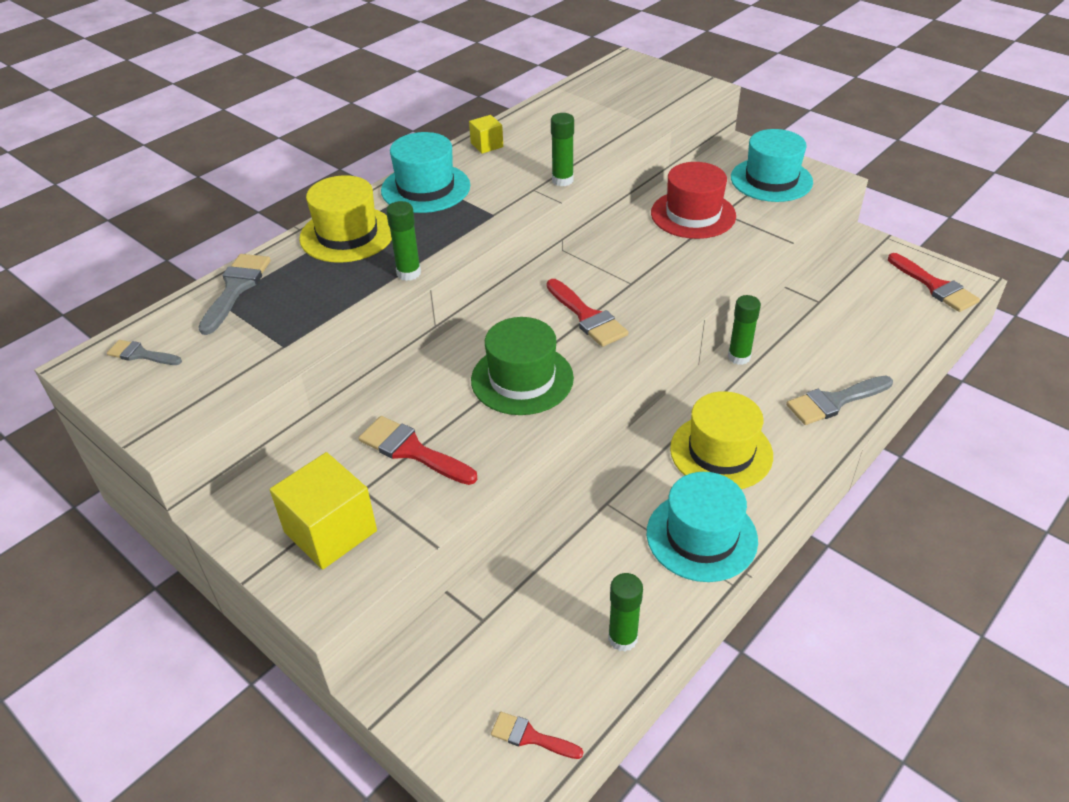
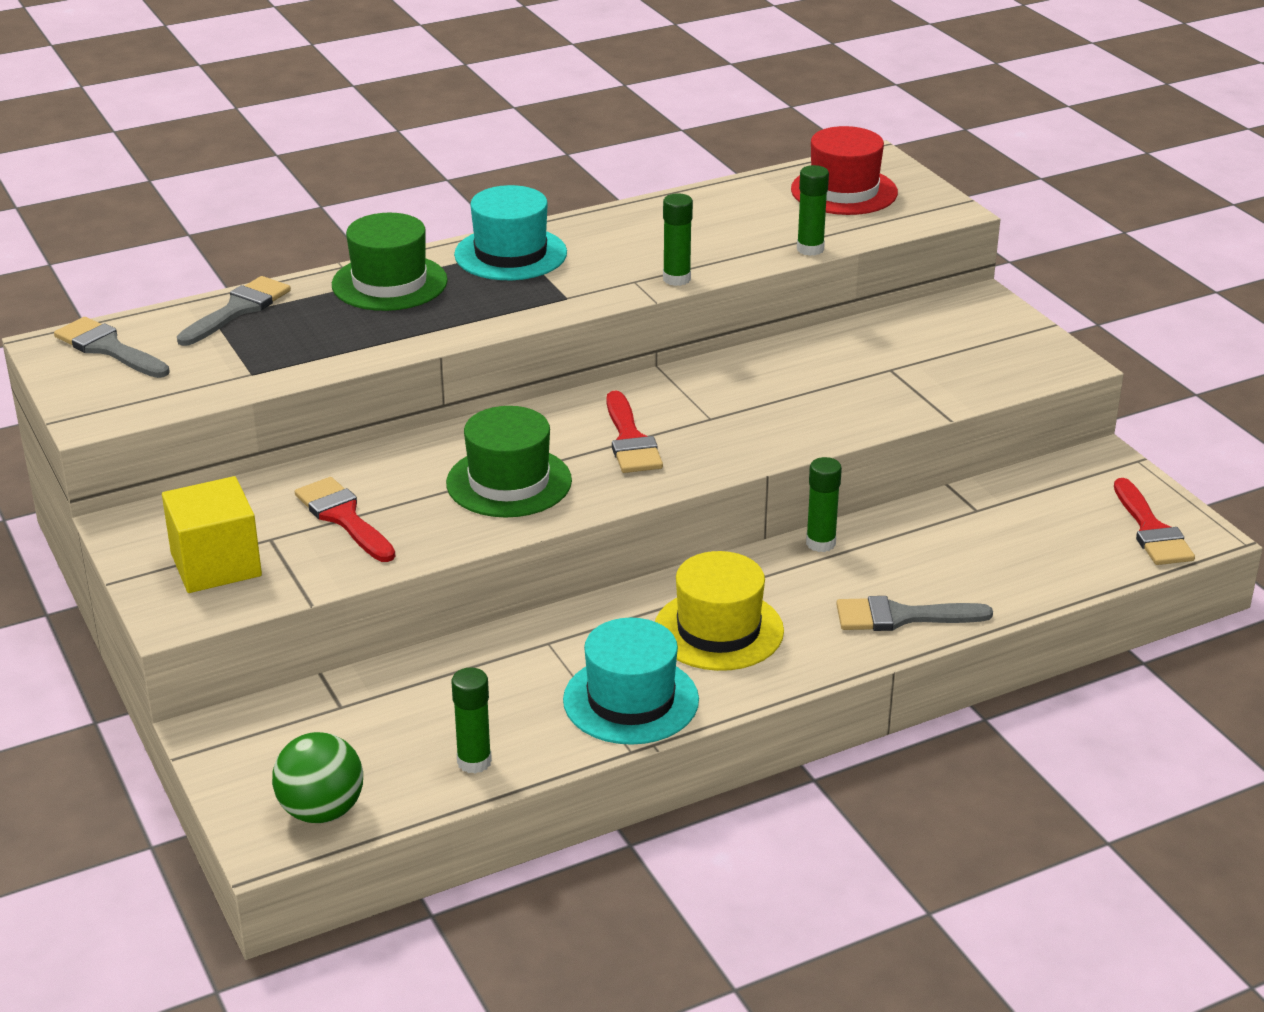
camera: 20 degrees right, 10 degrees down
grey brush [107,340,182,365] -> grey brush [54,317,170,378], size x1.68
yellow hat [299,175,392,263] -> green hat [332,213,448,311]
green glue stick [386,201,421,281] -> green glue stick moved to [797,165,829,256]
yellow cube [469,115,503,154] -> none
red brush [491,712,583,759] -> green ball [272,732,363,823]
red hat [651,162,736,239] -> red hat moved to [791,126,898,215]
turquoise hat [731,129,813,202] -> none

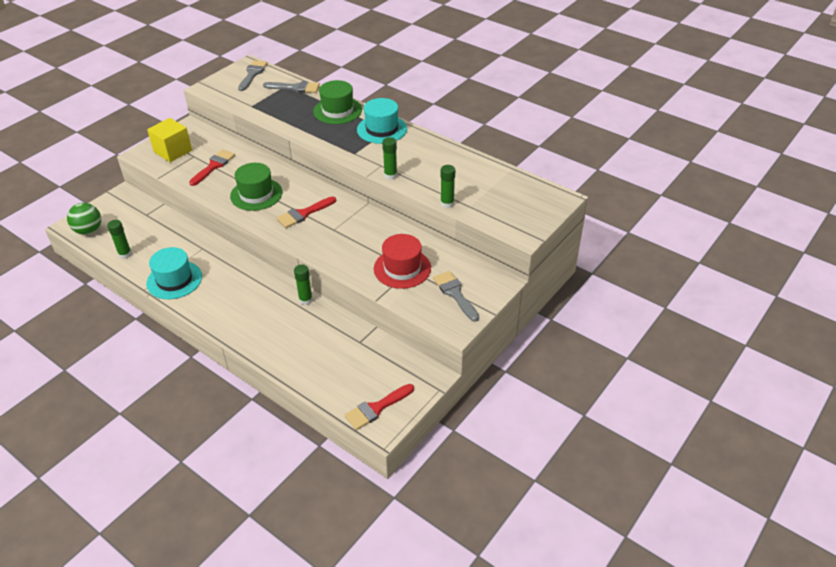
camera: 65 degrees right, 10 degrees up
yellow hat [655,551,784,671] -> none
red hat [791,126,898,215] -> red hat moved to [374,234,431,289]
grey brush [836,596,993,631] -> grey brush moved to [433,271,479,322]

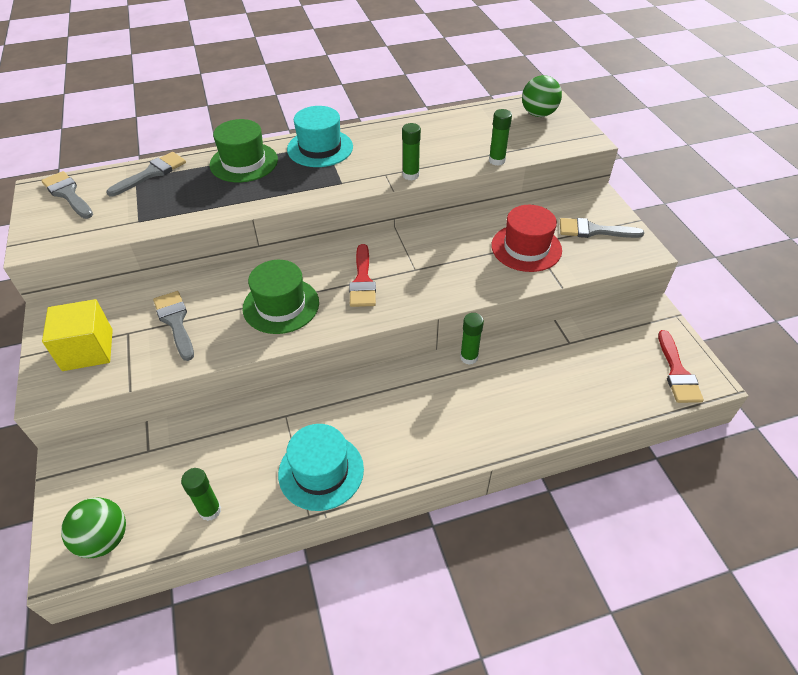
camera: 55 degrees left, 5 degrees up
red brush [189,150,235,186] -> grey brush [153,291,194,361]
none -> green ball [522,75,562,117]

